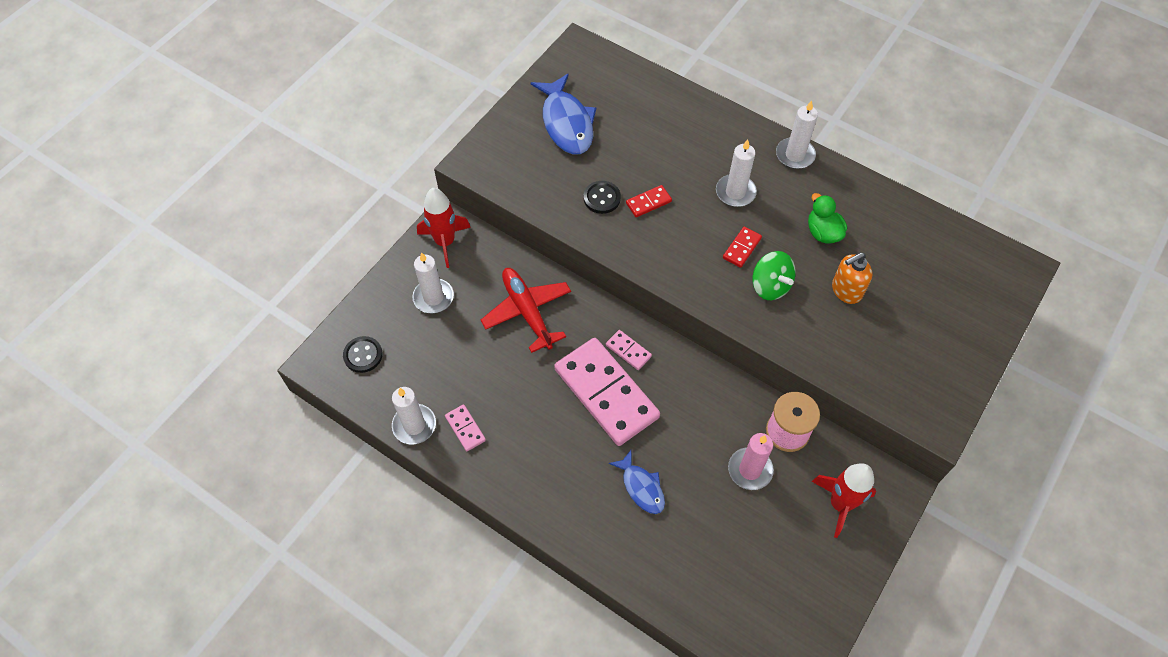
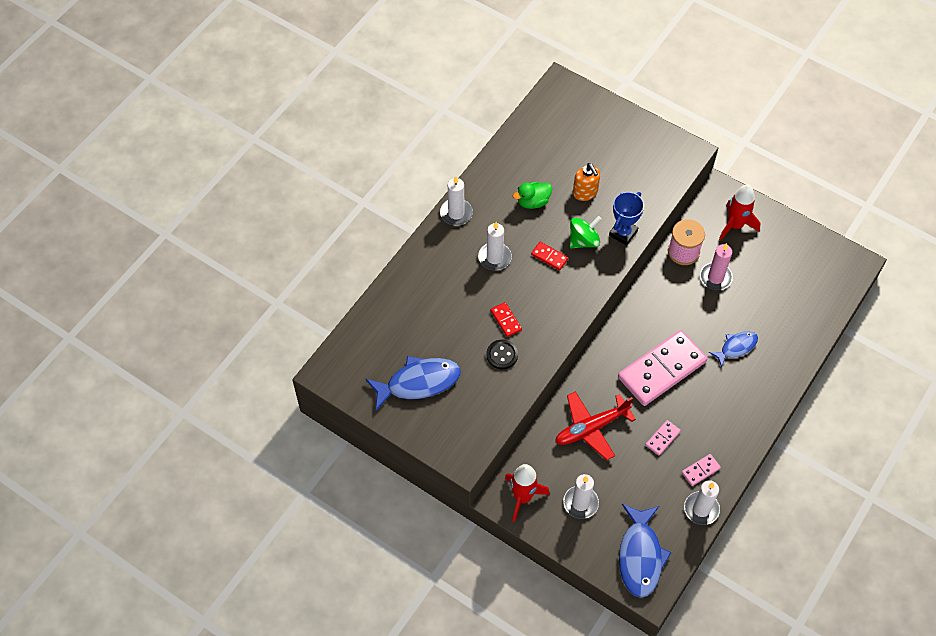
camera: 90 degrees left, 0 degrees up
black button [343,336,383,373] -> blue fish [619,504,671,598]
pink domino [606,330,652,370] -> pink domino moved to [646,420,681,455]
none -> blue trophy [609,192,644,246]

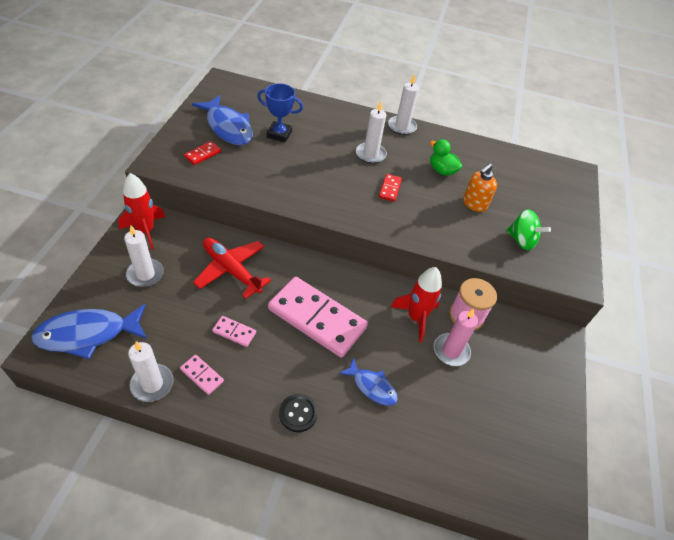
camera: 65 degrees right, 10 degrees down
black button [486,340,518,369] -> black button moved to [279,394,318,432]
red domino [490,302,522,337] -> red domino moved to [184,141,221,165]
green spinning top [569,216,601,248] -> green spinning top moved to [506,209,551,250]
blue trophy [609,192,644,246] -> blue trophy moved to [257,83,303,142]
red rocket [719,184,761,241] -> red rocket moved to [391,267,442,342]

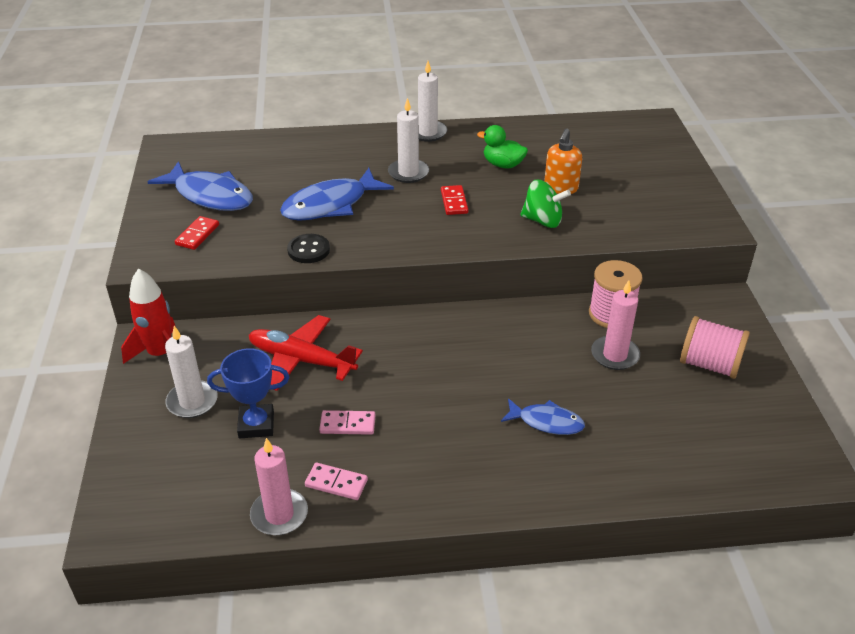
camera: 15 degrees left, 10 degrees down
blue fish [31,304,147,359] -> blue fish moved to [280,168,394,221]
white candle [128,341,174,402] -> pink candle [250,438,308,535]
blue trophy [257,83,303,142] -> blue trophy moved to [207,348,289,438]
pink domino [268,277,368,357] -> none
black button [279,394,318,432] -> black button moved to [287,234,330,263]
red rocket [391,267,442,342] -> none
green spinning top [506,209,551,250] -> green spinning top moved to [520,180,571,228]
none -> pink spool [680,316,750,379]

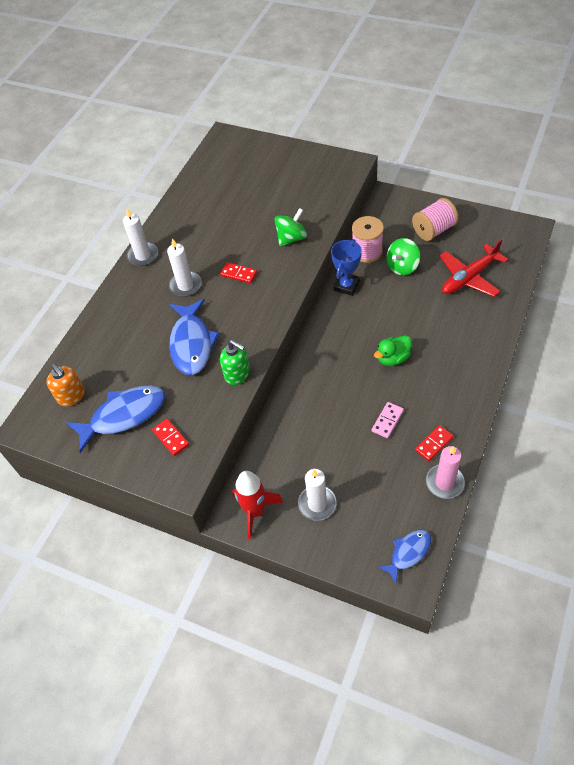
camera: 55 degrees left, 15 degrees up
blue trophy [207,348,289,438] -> blue trophy moved to [331,239,362,296]
red plane [249,315,363,391] -> red plane moved to [440,239,508,297]
black button [287,234,330,263] -> green soap dispenser [220,340,250,385]
pink domino [305,463,368,500] -> red domino [415,425,454,461]
green duck [477,125,528,168] -> green duck moved to [374,335,412,366]
blue fish [501,398,585,435] -> blue fish moved to [377,530,431,584]
orange soap dispenser [544,129,582,194] -> orange soap dispenser moved to [46,364,85,407]
pink candle [591,280,640,370] -> green spinning top [387,238,420,276]

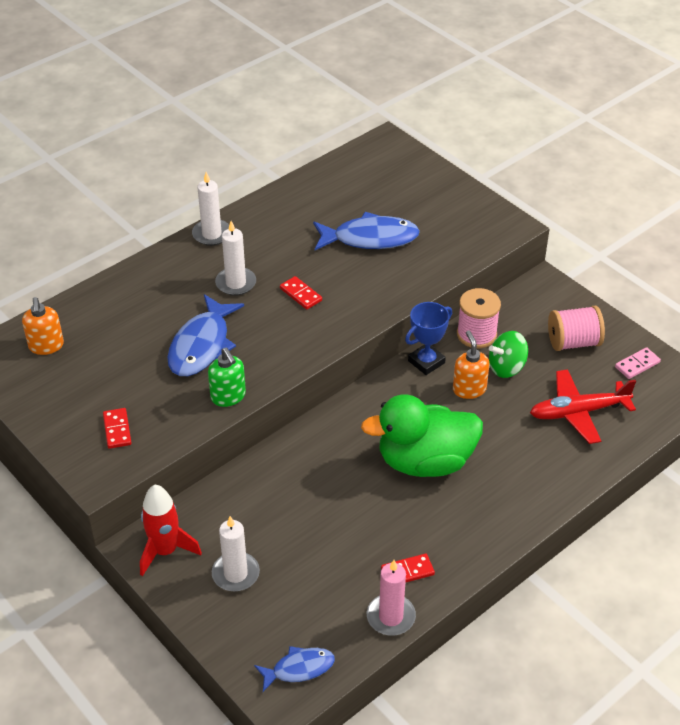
camera: 20 degrees right, 10 degrees down
blue fish [67,385,165,453] -> blue fish moved to [313,212,420,250]
green spinning top [274,208,307,247] -> none
pink domino [372,402,404,438] -> pink domino moved to [615,347,661,379]
green duck [374,335,412,366] -> green duck [361,395,483,477], size x2.08
none -> orange soap dispenser [453,330,490,399]

